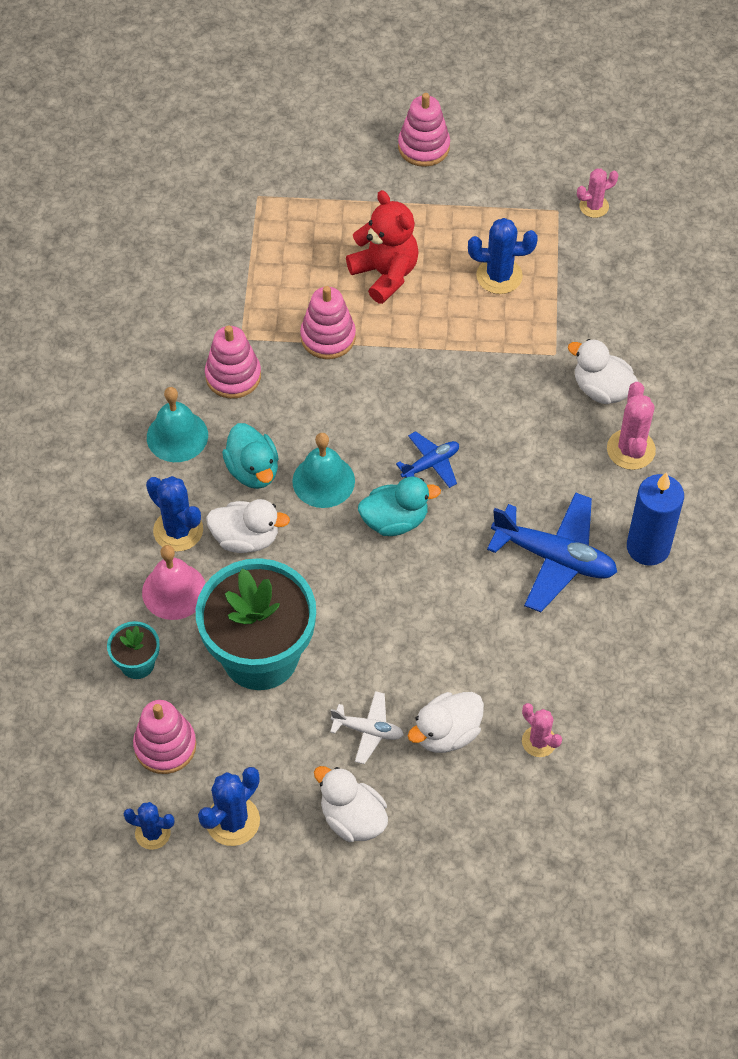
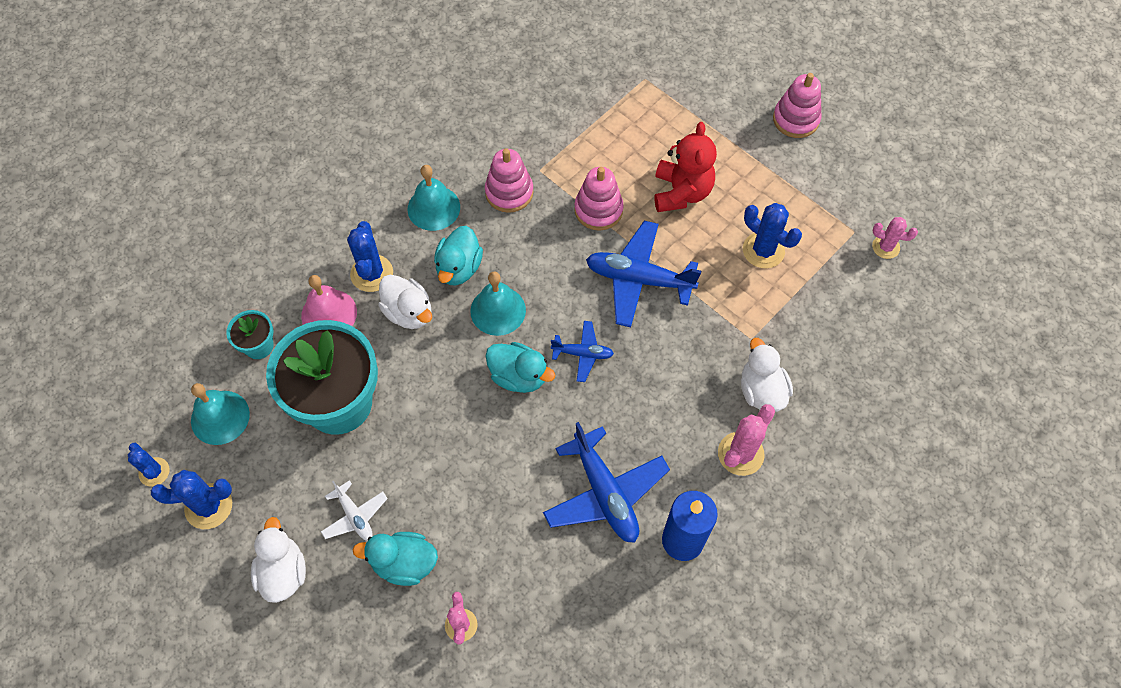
camera: 40 degrees right, 5 degrees up
pink stacking toy [133,700,196,774] -> turquoise bell [191,383,250,445]
white duck [408,692,484,753] -> turquoise duck [353,532,438,586]
none -> blue plane [586,221,701,328]

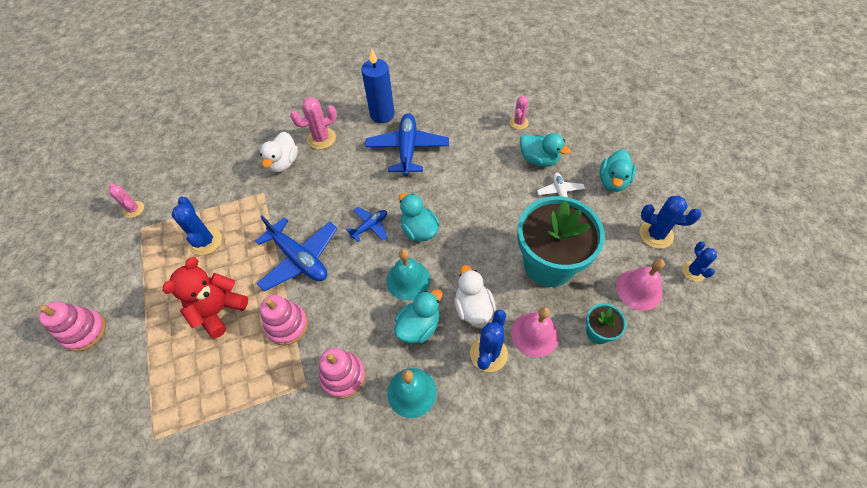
camera: 150 degrees left, 5 degrees down
turquoise bell [191,383,250,445] -> pink bell [616,259,665,311]
white duck [251,517,306,603] -> turquoise duck [600,149,636,192]
blue plane [551,321,614,382] -> blue plane turned 105 degrees clockwise [346,207,388,242]

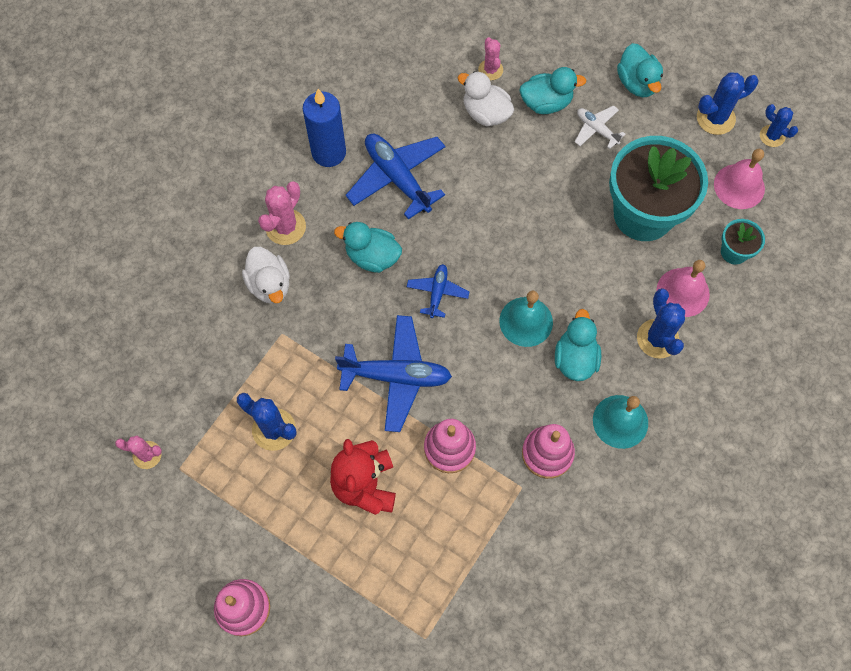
camera: 40 degrees left, 10 degrees up
turquoise duck [399,193,440,242] -> turquoise duck moved to [334,222,402,273]
white duck [454,265,496,325] -> white duck moved to [458,71,514,126]

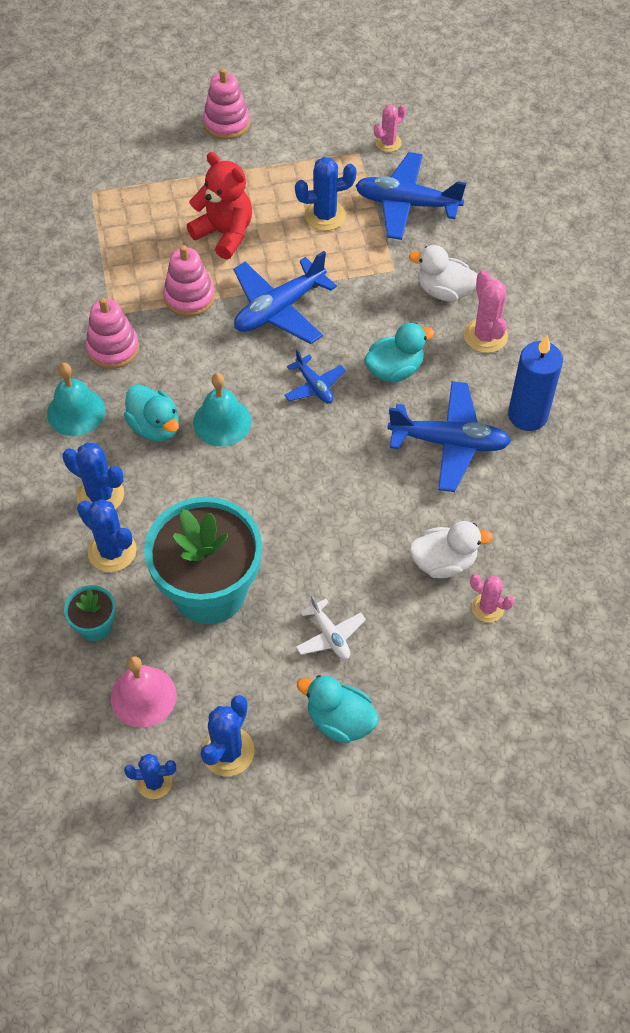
camera: 135 degrees right, 10 degrees down
turquoise duck [519,67,586,114] -> none
white plane [575,105,626,149] -> white plane turned 60 degrees clockwise [296,595,366,660]
pink bell [656,260,710,317] -> blue cactus [77,499,136,572]
none -> blue plane [355,152,466,240]

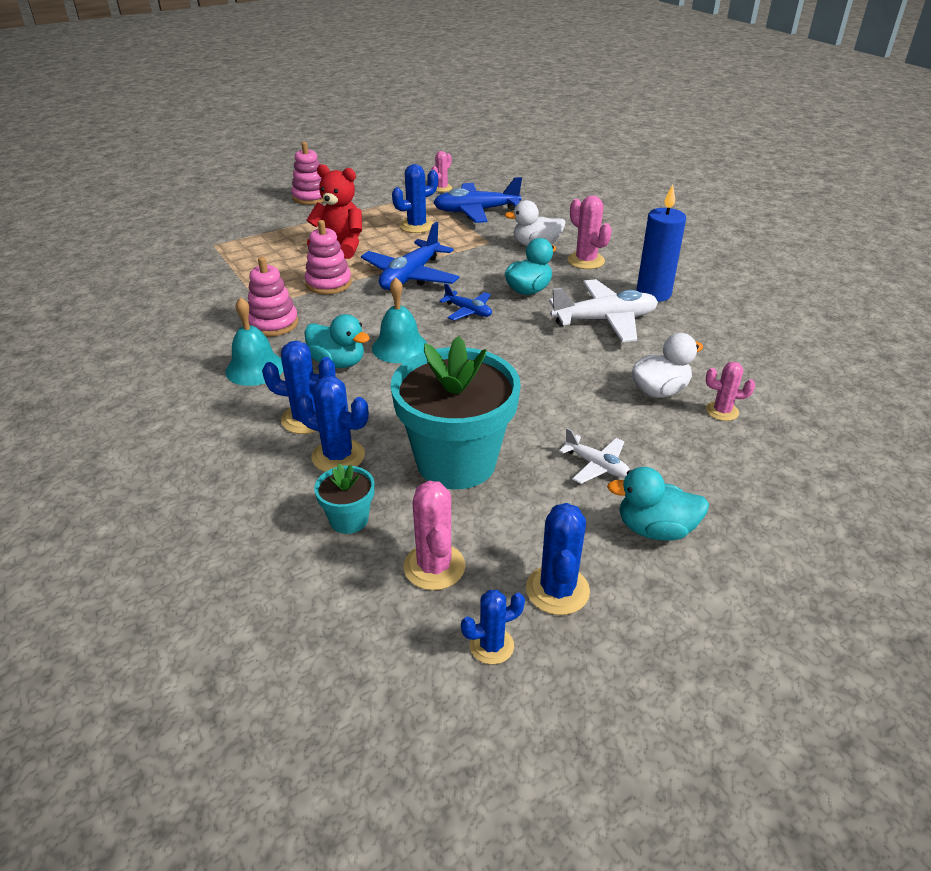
camera: 20 degrees left, 20 degrees down
pink bell [111,656,177,728] -> pink cactus [403,481,465,590]
blue plane [387,381,511,492] -> white plane [549,279,658,342]

